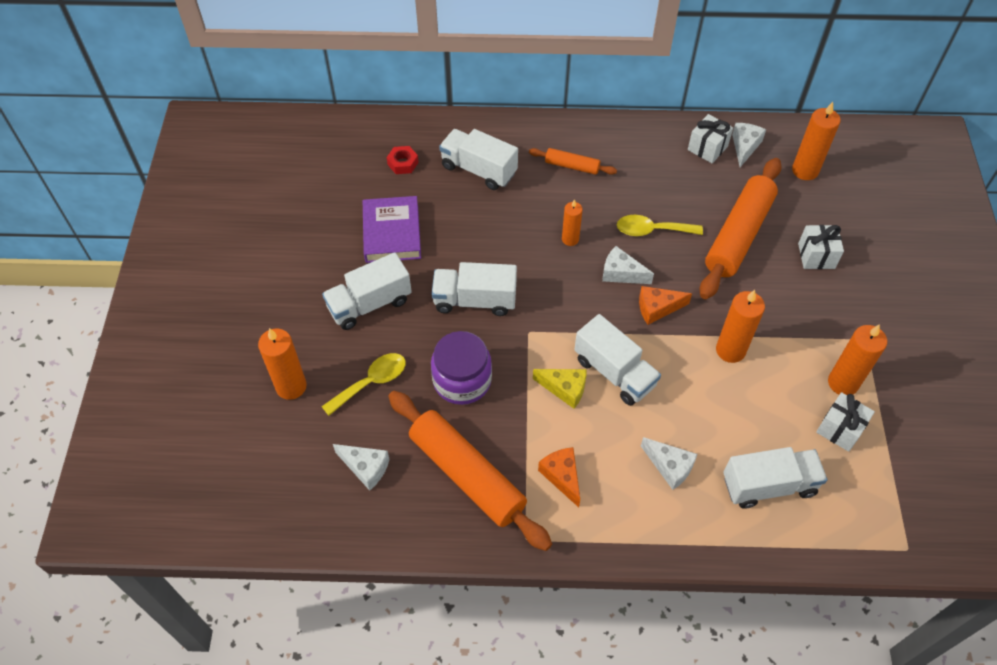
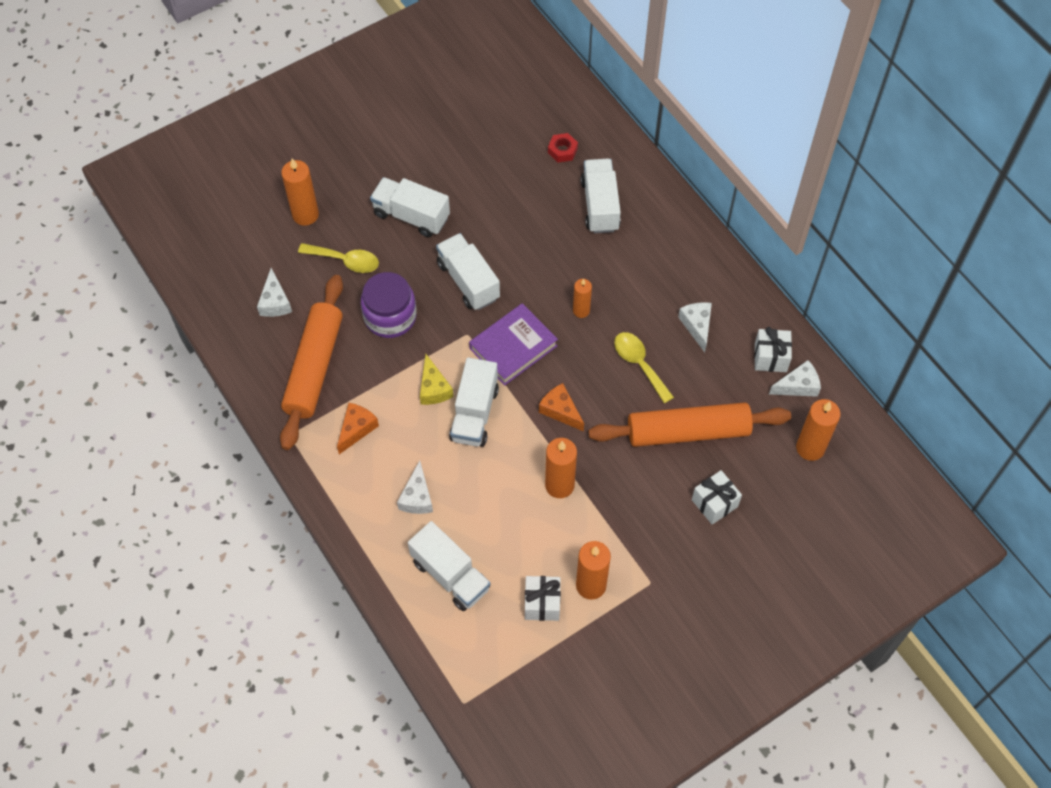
camera: 55 degrees right, 5 degrees up
purple book [363,196,421,263] -> purple book moved to [469,303,558,386]
orange rolling pin [529,148,617,175] -> none
white cheese [602,246,654,284] -> white cheese moved to [678,302,712,352]

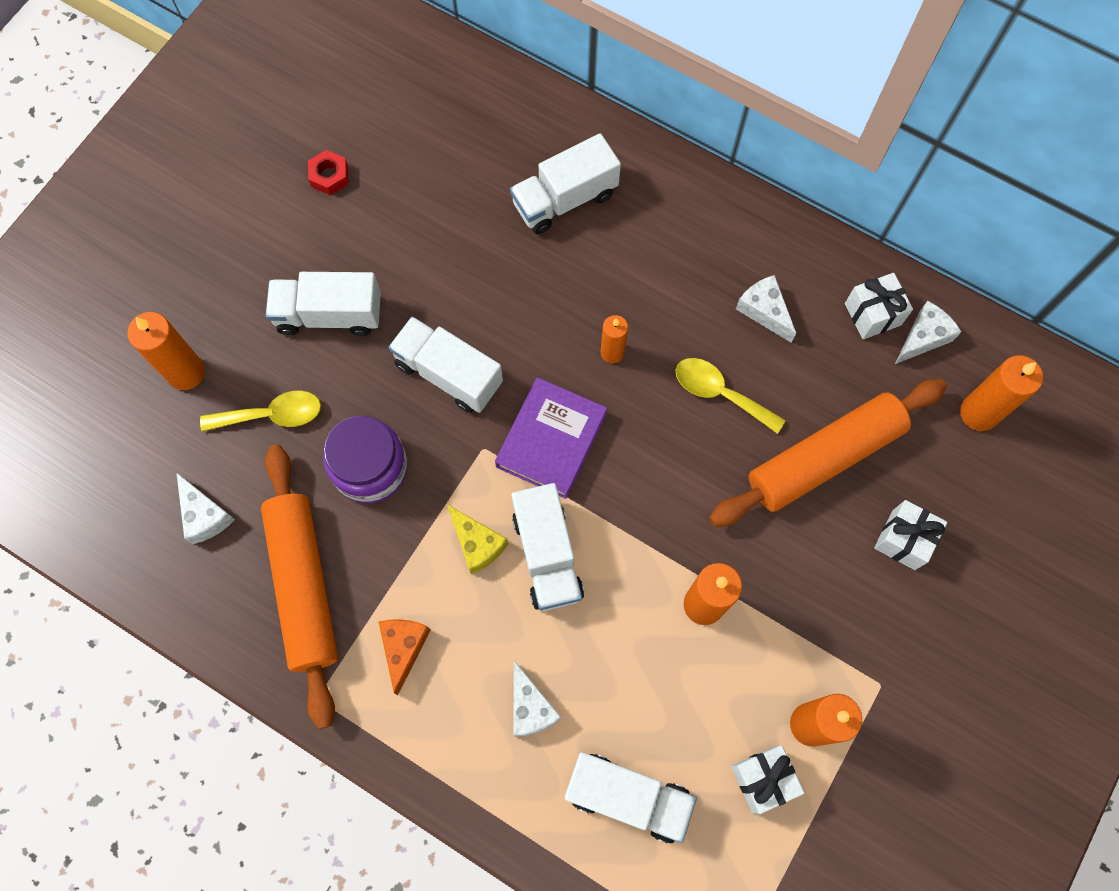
camera: 25 degrees left, 10 degrees up
orange cheese [539,383,584,431] -> none
red nut [548,133,578,162] -> red nut moved to [308,150,349,195]
white truck [581,159,621,233] -> white truck turned 90 degrees counterclockwise [510,134,621,234]

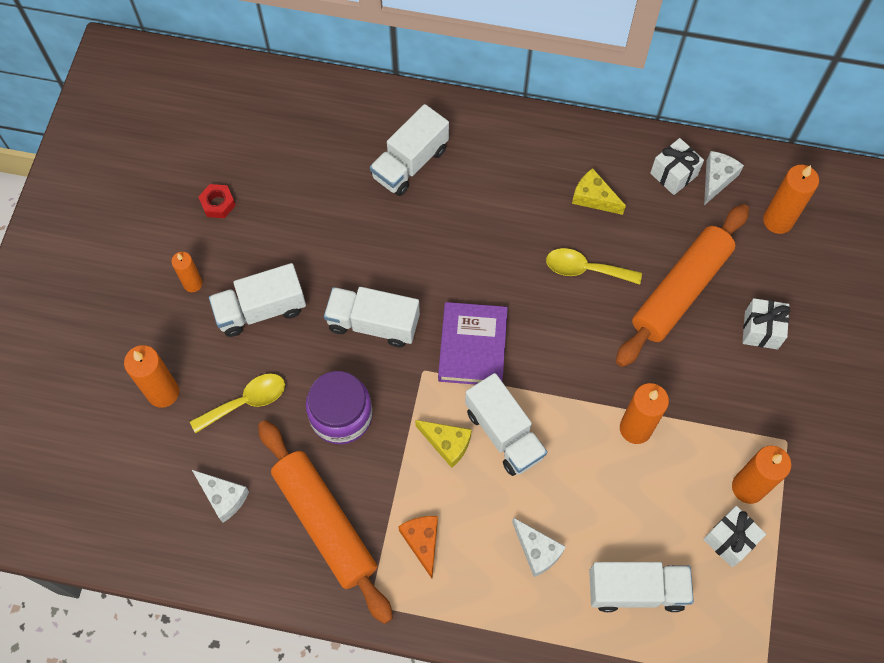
camera: 20 degrees left, 5 degrees down
orange candle [601,315,628,363] -> orange candle moved to [171,252,202,292]
white cheese [736,275,796,343] -> yellow cheese [572,168,626,215]

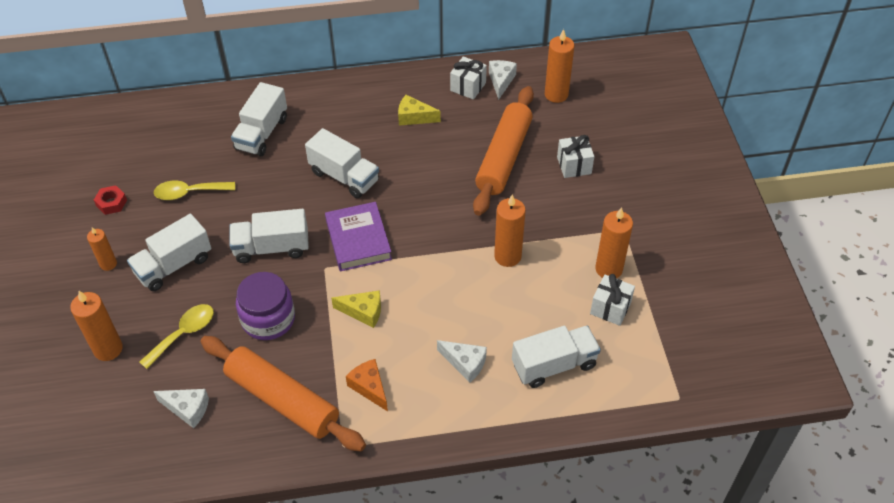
camera: 20 degrees left, 15 degrees down
white truck [465,373,547,476] -> white truck moved to [305,128,379,198]
yellow spoon [546,248,642,285] -> yellow spoon moved to [154,180,235,200]

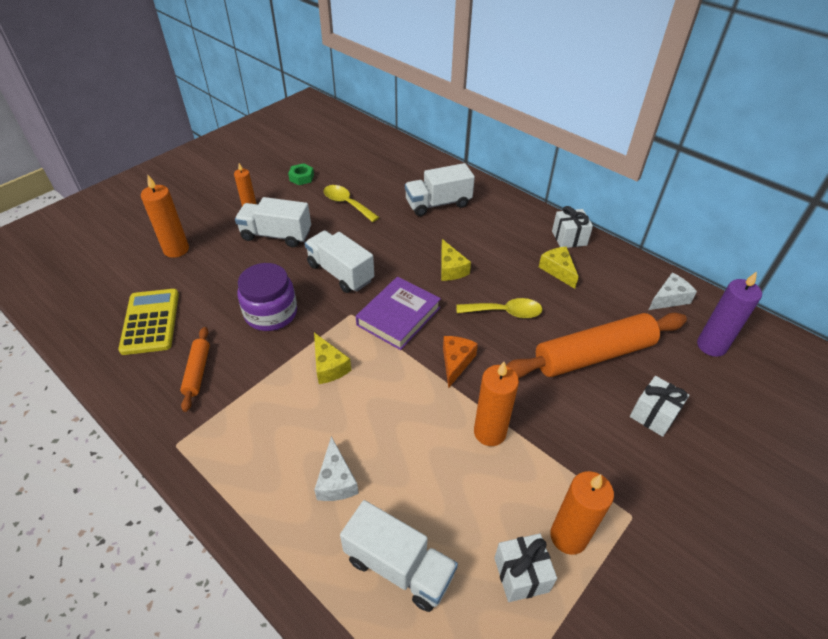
camera: 50 degrees right, 5 degrees down
red nut [94,185,127,215] -> green nut [288,163,314,185]
yellow spoon [139,304,214,369] -> yellow spoon moved to [456,298,542,318]
white cheese [153,389,209,428] -> yellow calculator [118,289,179,355]
orange rolling pin [200,336,366,452] -> orange rolling pin [180,327,210,412], size x0.49
white truck [305,128,379,198] -> yellow cheese [441,239,471,281]
orange cheese [346,359,388,411] -> orange cheese moved to [443,336,478,389]
white gift [450,56,487,100] -> white gift moved to [552,206,593,248]
orange candle [545,29,574,103] -> purple candle [697,272,762,357]

